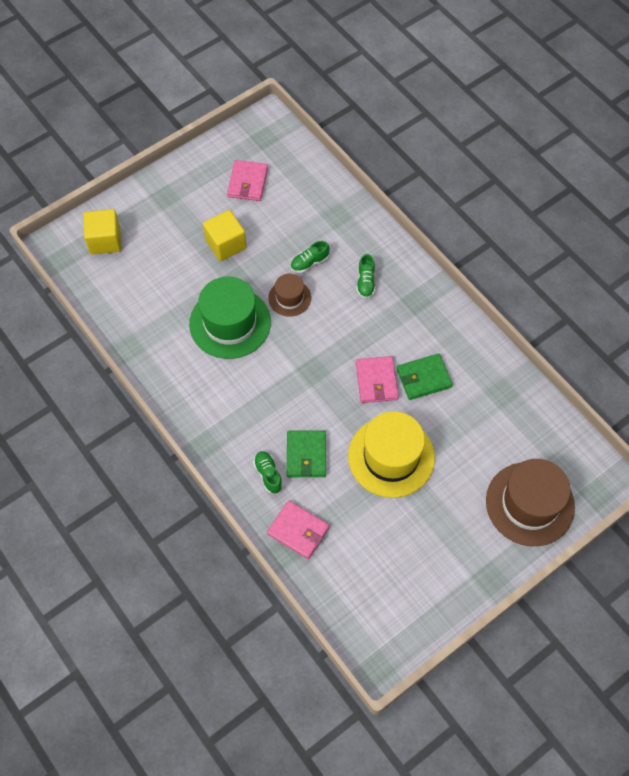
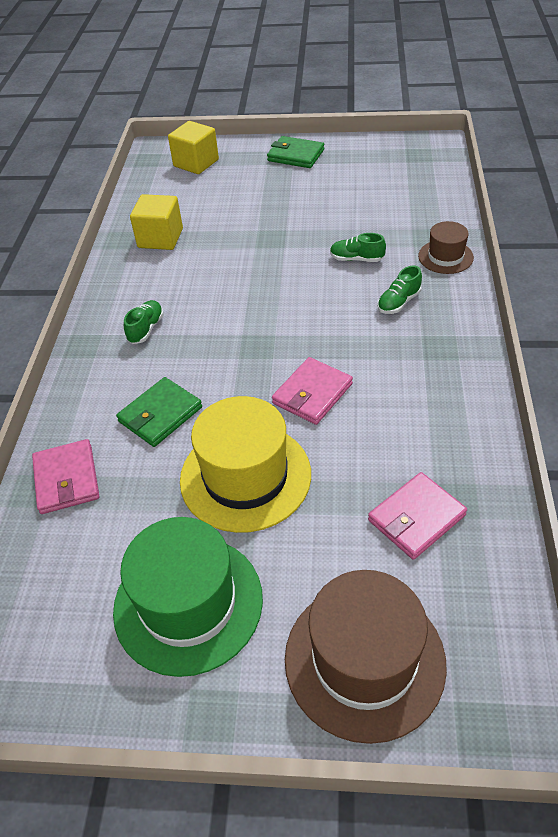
camera: 45 degrees right, 15 degrees down
green hat [189,277,271,359] -> green hat moved to [113,517,263,677]
yellow cube [203,210,247,261] -> yellow cube moved to [130,194,183,250]
pink wallet [227,160,268,201] -> pink wallet moved to [368,472,467,560]
green shoe [253,451,283,493] -> green shoe moved to [124,300,164,344]
brown hat [268,274,311,317] -> brown hat moved to [418,221,474,274]
green wallet [397,353,453,400] -> green wallet moved to [267,136,324,168]

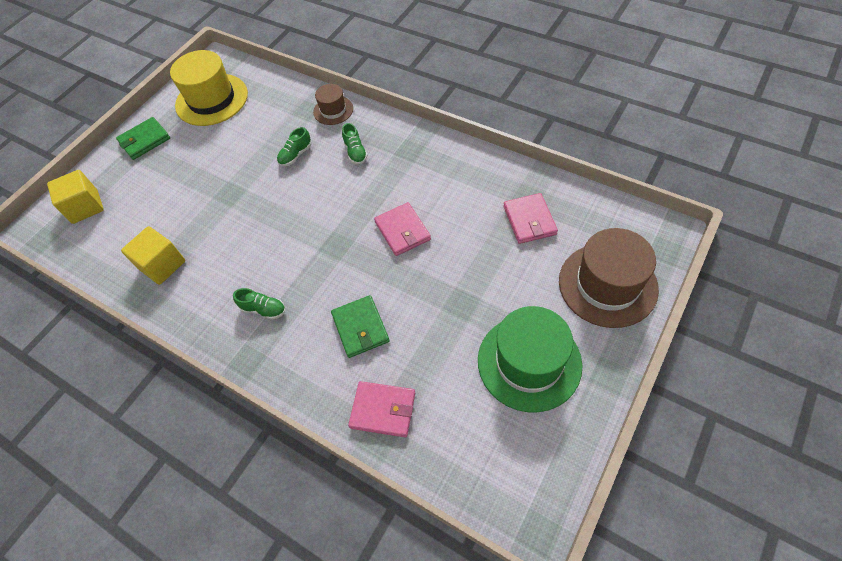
camera: 60 degrees left, 10 degrees up
green shoe [124,300,164,344] -> green shoe turned 150 degrees clockwise [233,288,285,320]
yellow hat [180,396,311,533] -> yellow hat moved to [170,50,248,126]

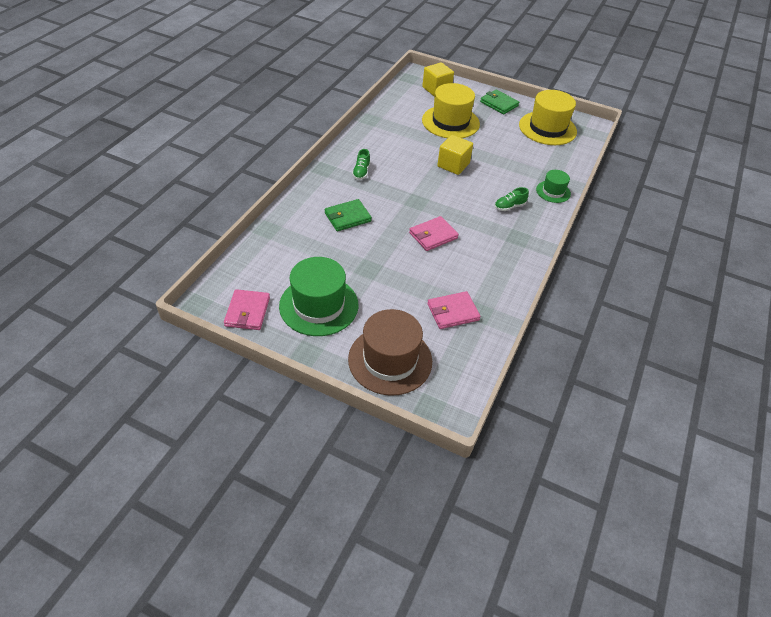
camera: 75 degrees right, 10 degrees down
yellow cube [121,226,185,285] -> yellow cube moved to [437,135,473,175]
green shoe [277,127,312,166] -> none
brown hat [313,84,353,125] -> green hat [536,170,571,203]
pink wallet [348,381,415,437] -> pink wallet moved to [224,289,270,330]
none -> yellow hat [422,83,480,138]

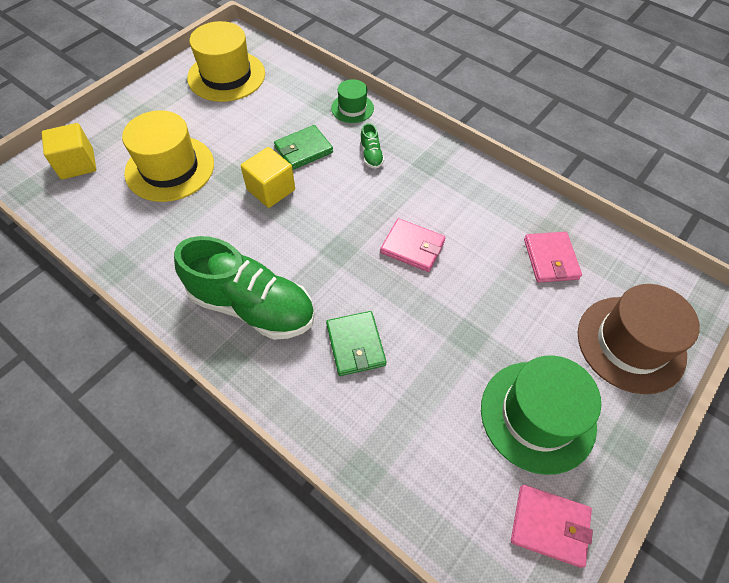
camera: 75 degrees left, 10 degrees up
green shoe [352,149,370,180] -> green shoe [174,236,315,340], size x2.50
pink wallet [409,216,459,251] -> pink wallet turned 45 degrees counterclockwise [380,218,446,272]
green wallet [480,89,520,114] -> green wallet moved to [274,125,333,170]

